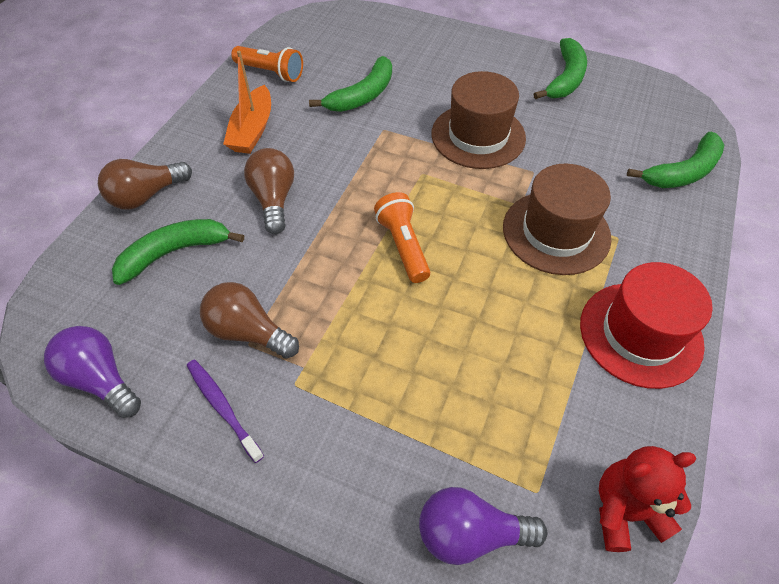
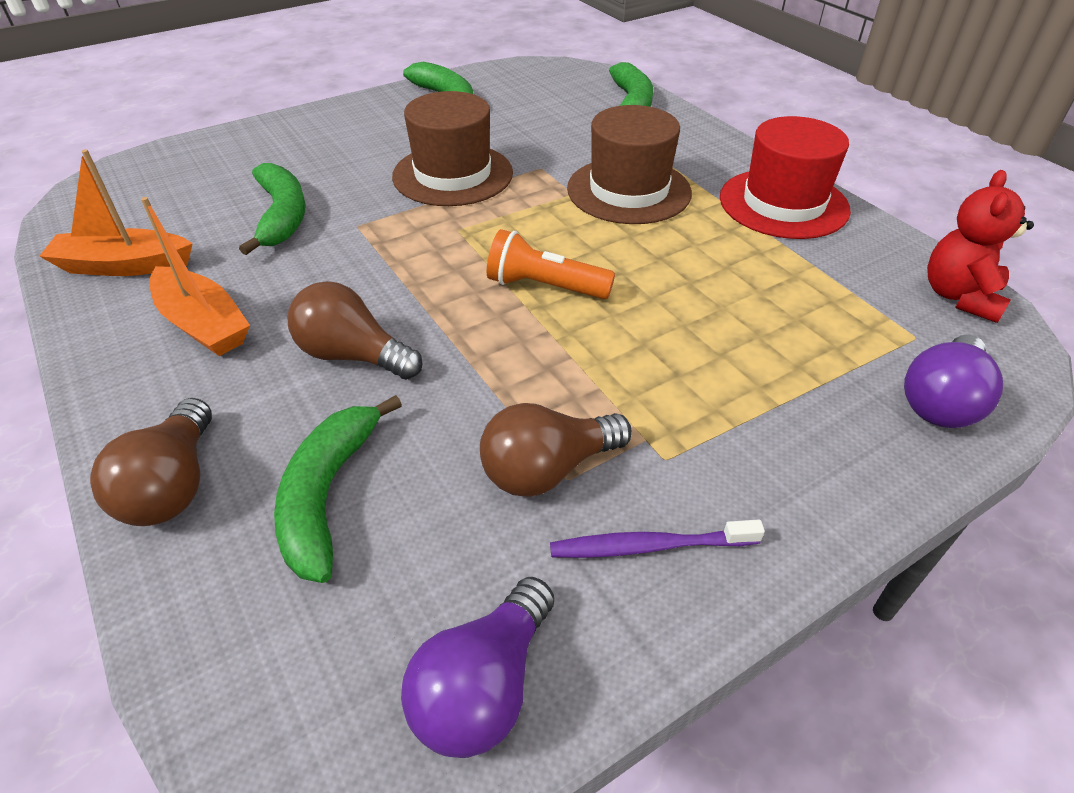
camera: 55 degrees left, 10 degrees down
purple light bulb [44,326,141,418] -> purple light bulb turned 45 degrees counterclockwise [401,577,554,758]
orange flashlight [231,46,303,82] -> orange boat [39,149,193,276]

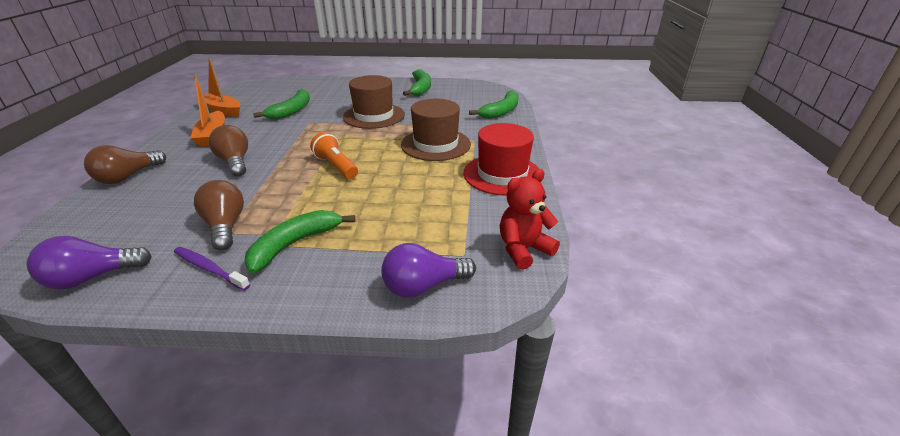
camera: 35 degrees right, 10 degrees down
green banana [274,395,402,583] -> green banana moved to [244,210,355,274]
brown light bulb [480,403,632,497] -> brown light bulb turned 60 degrees clockwise [194,180,244,250]

